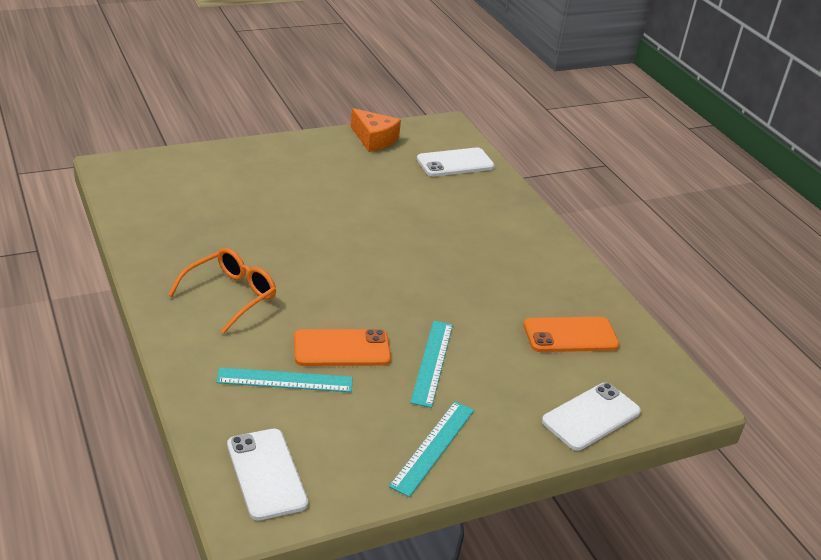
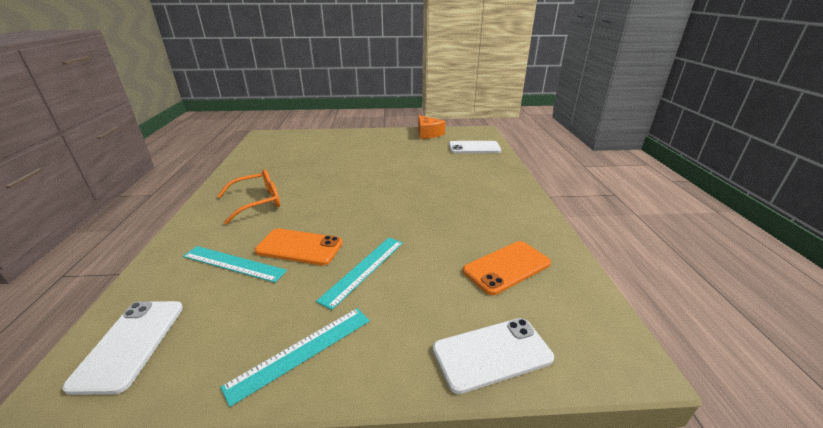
camera: 25 degrees right, 5 degrees down
orange phone [523,317,619,352] -> orange phone turned 45 degrees counterclockwise [463,241,551,295]

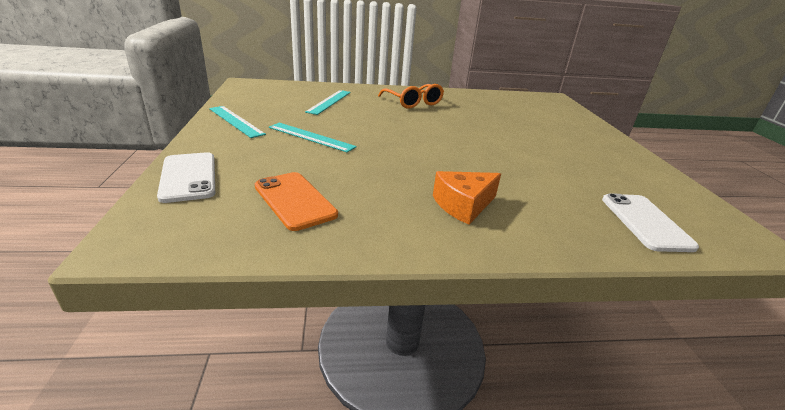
camera: 85 degrees right, 0 degrees up
white phone [62,301,183,395] -> none
orange phone [254,228,343,266] -> none
orange cheese [418,115,446,139] -> orange cheese moved to [433,171,501,225]

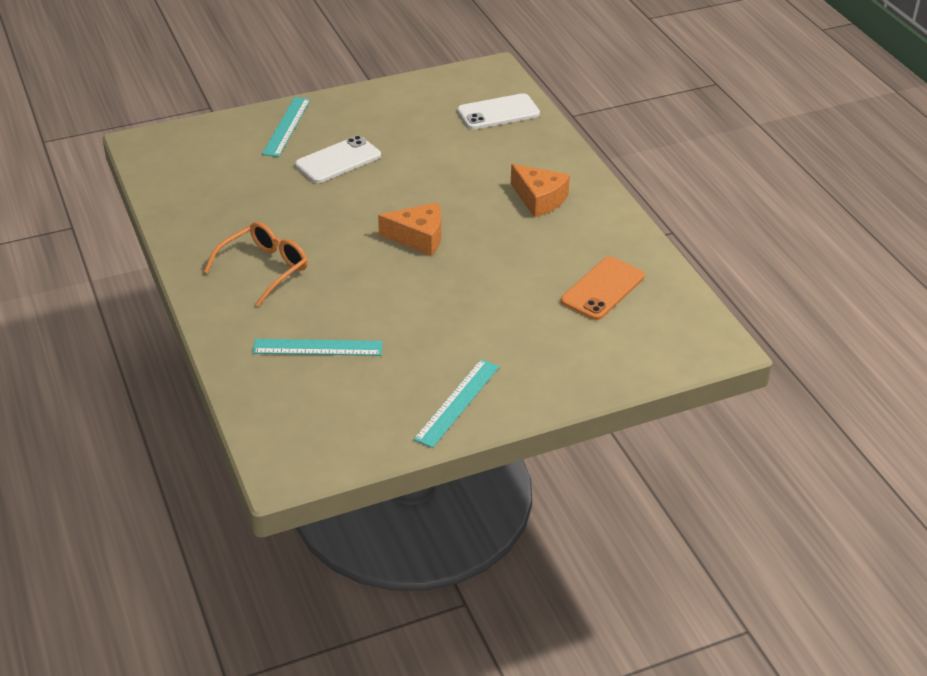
camera: 105 degrees left, 10 degrees up
white phone [157,152,215,203] -> white phone moved to [295,136,381,183]
turquoise ruler [269,123,357,153] -> turquoise ruler moved to [262,97,310,157]
none -> orange cheese [378,203,441,256]

